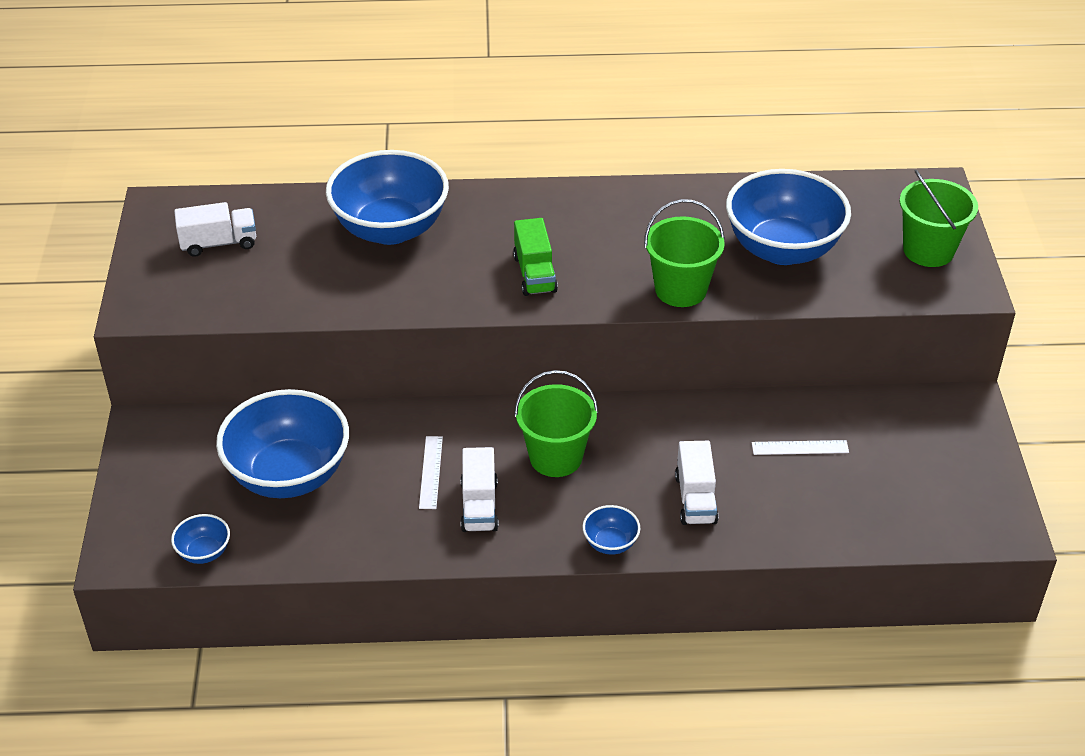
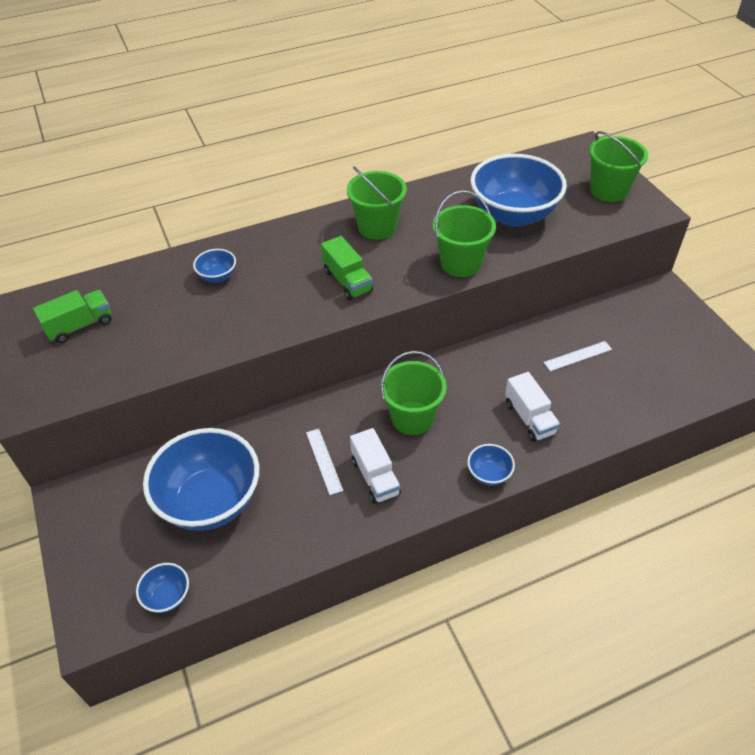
camera: 20 degrees left, 5 degrees up
white truck [174,202,256,257] -> green truck [33,290,111,343]
blue bowl [326,150,449,245] -> blue bowl [193,249,236,282], size x0.43
none -> green bucket [347,166,407,240]

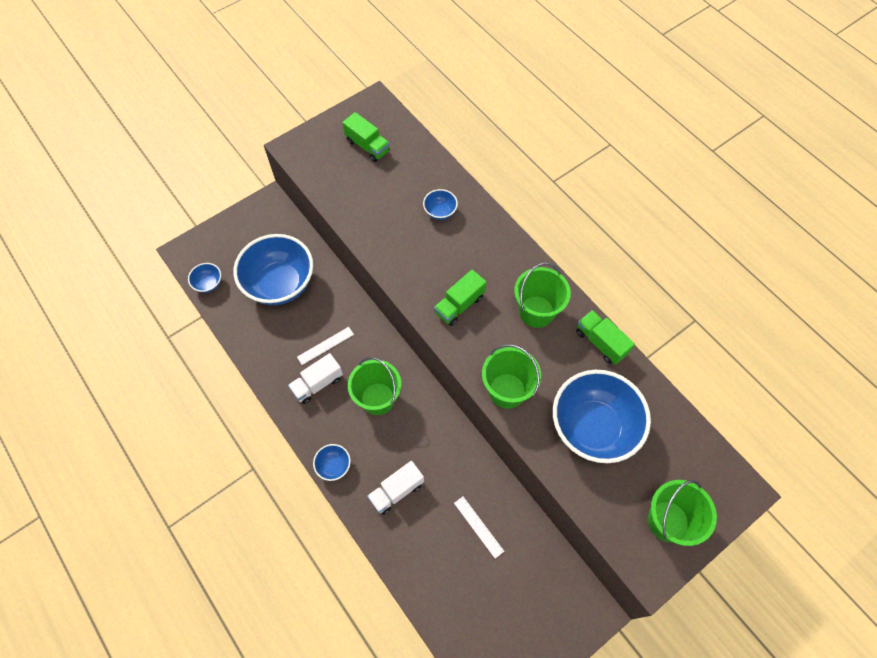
camera: 75 degrees right, 15 degrees up
none -> green truck [576,310,635,365]

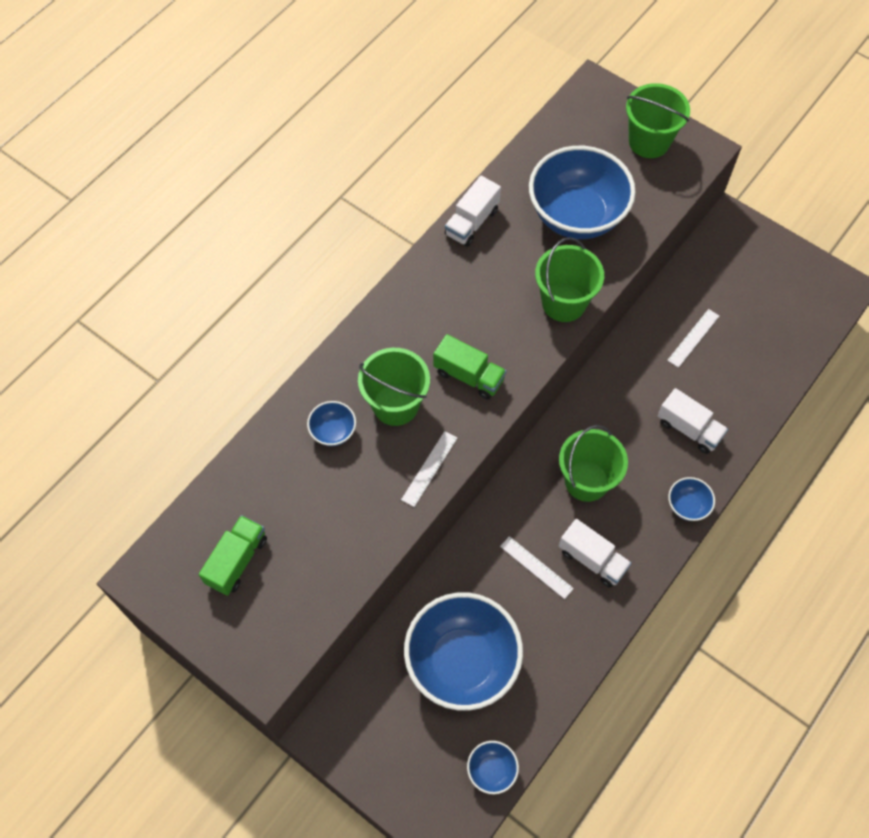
camera: 105 degrees left, 0 degrees up
green bucket [514,262,571,328] -> green bucket moved to [358,348,430,426]
green truck [576,310,635,365] -> white truck [445,176,501,247]
none -> white ruler [401,431,457,507]

